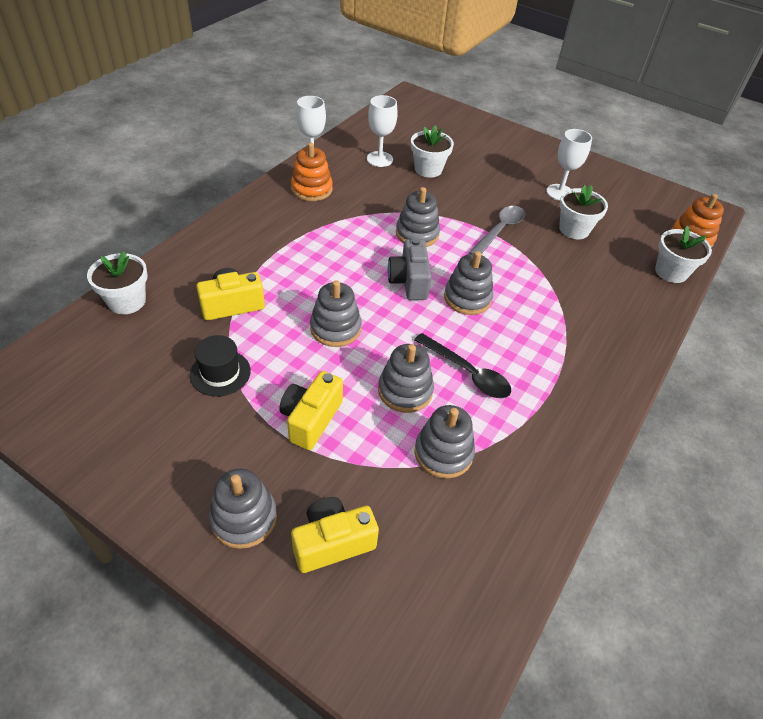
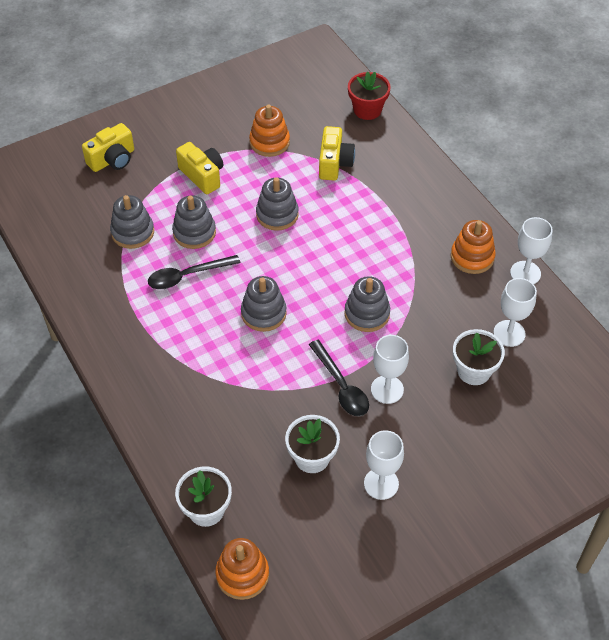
camera: 120 degrees right, 5 degrees up
white flower pot [87,251,148,314] -> red flower pot [348,71,391,120]
black hat [190,335,251,397] -> orange stacking toy [249,105,290,157]
grey stacking toy [209,469,277,549] -> none
yellow camera [291,497,379,573] -> yellow camera turned 45 degrees clockwise [82,123,134,172]
grey camera [387,238,432,300] -> none
grey spoon [469,206,525,254] -> black spoon [309,340,369,416]
none -> white goblet [371,335,409,404]

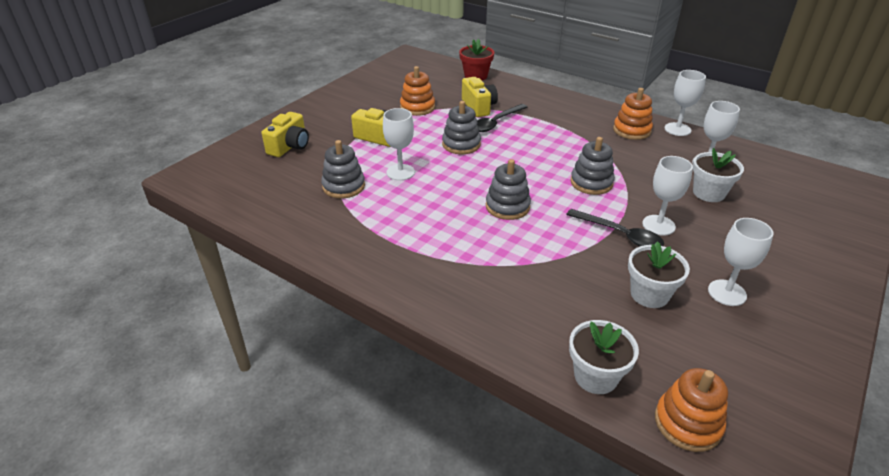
camera: 25 degrees left, 15 degrees down
black spoon [148,255,240,289] -> black spoon moved to [477,104,527,132]
grey stacking toy [172,196,216,249] -> white goblet [383,108,415,181]

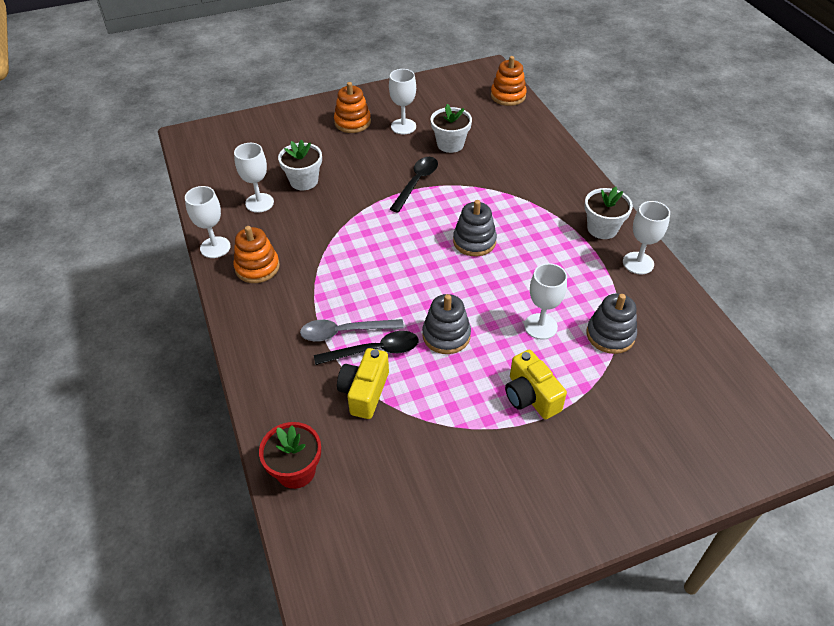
camera: 145 degrees left, 10 degrees up
yellow camera [262,112,309,157] -> none
orange stacking toy [400,66,435,116] -> orange stacking toy moved to [334,82,371,133]
black spoon [566,209,664,247] -> black spoon turned 45 degrees clockwise [390,157,438,213]
white flower pot [569,320,639,394] -> white flower pot moved to [585,187,633,239]
grey stacking toy [570,137,615,195] -> none
white goblet [642,156,693,236] -> white goblet moved to [623,201,670,275]
none -> grey spoon [300,319,404,342]

